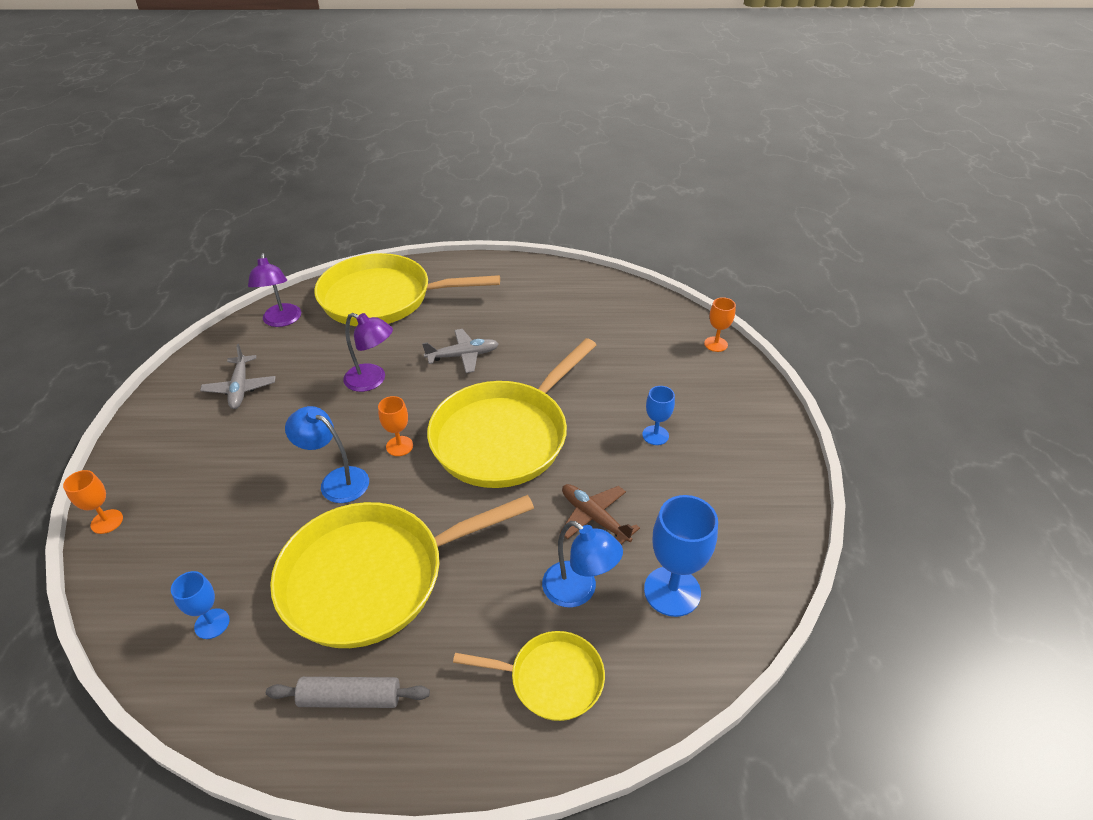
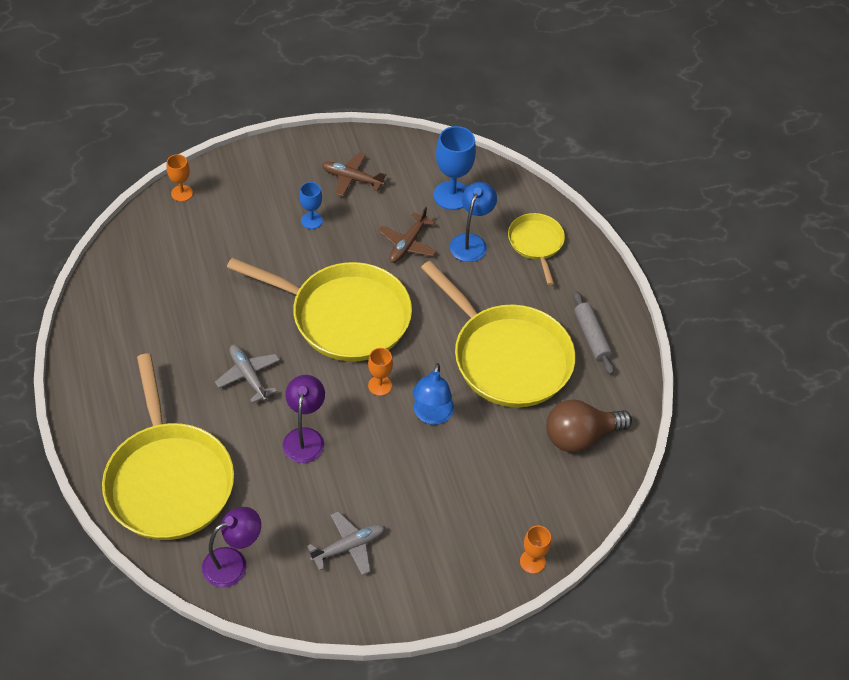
camera: 110 degrees left, 10 degrees up
blue goblet [171,571,230,639] -> brown light bulb [546,399,632,453]
none -> brown plane [322,153,386,197]

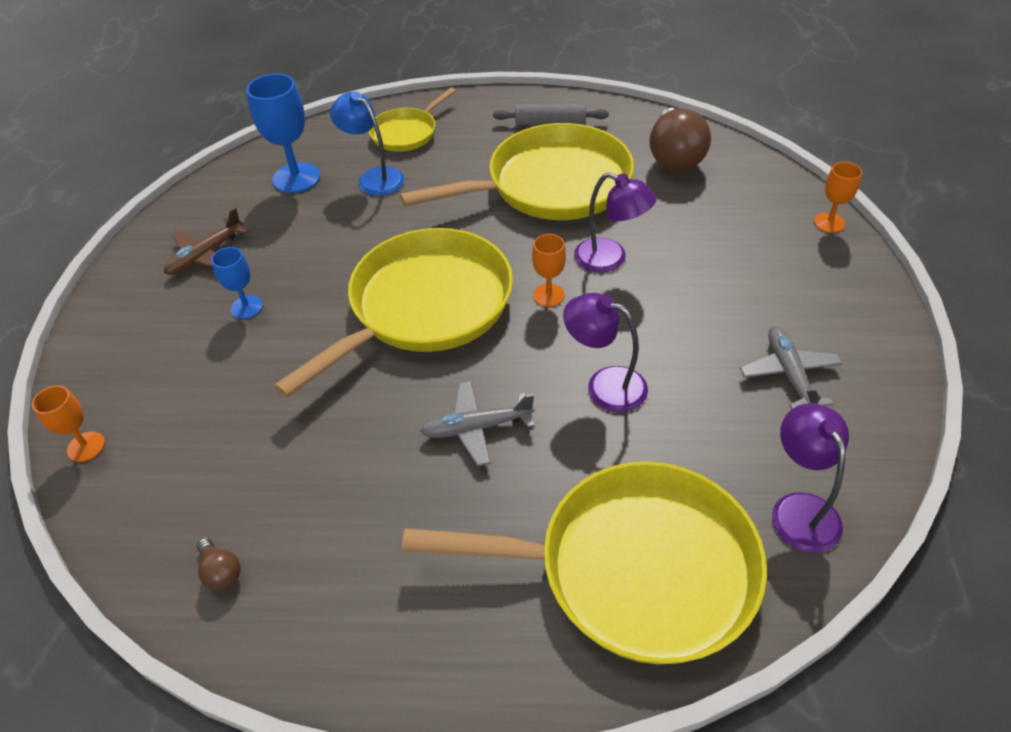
camera: 65 degrees left, 5 degrees down
brown plane [378,207,437,263] -> none
blue lamp [412,363,454,425] -> purple lamp [574,172,657,273]
yellow pan [508,213,565,285] -> yellow pan turned 60 degrees counterclockwise [368,87,456,152]
none -> brown light bulb [197,538,241,590]

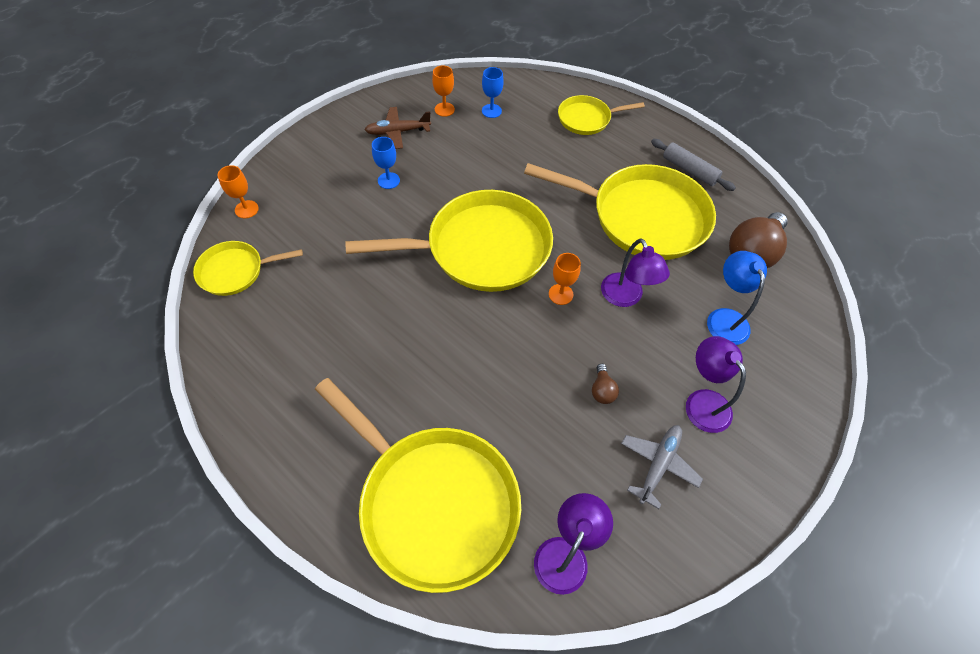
camera: 35 degrees right, 10 degrees up
brown light bulb [197,538,241,590] -> brown light bulb moved to [592,364,619,404]
blue goblet [246,74,320,193] -> blue goblet [482,67,504,118], size x0.57
blue lamp [330,91,404,196] -> blue lamp moved to [707,251,767,345]
grey plane [420,381,535,466] -> none
purple lamp [563,293,648,413] -> purple lamp moved to [686,336,746,433]
orange goblet [814,162,862,233] -> orange goblet moved to [432,65,455,117]
none -> yellow pan [193,241,303,296]

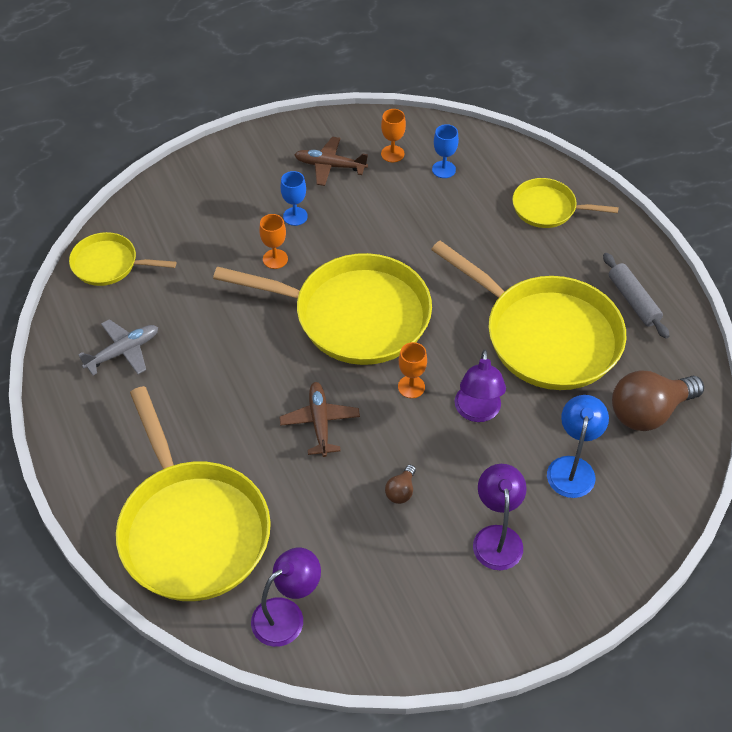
camera: 25 degrees right, 5 degrees down
orange goblet [217,165,259,218] -> orange goblet moved to [259,214,288,269]
grey plane [621,425,703,509] -> grey plane moved to [78,319,158,375]
none -> brown plane [279,382,360,457]

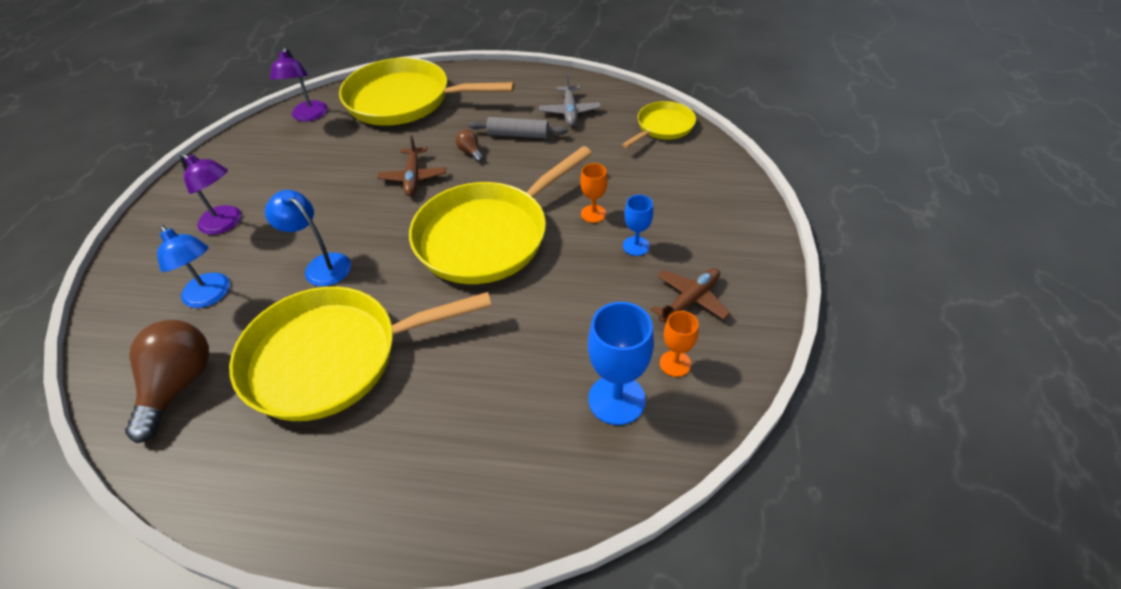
camera: 125 degrees right, 5 degrees down
brown plane [279,382,360,457] -> brown plane turned 60 degrees clockwise [377,135,446,196]
brown light bulb [385,465,416,504] -> brown light bulb moved to [456,129,483,162]
orange goblet [398,342,427,398] -> none
blue goblet [432,124,459,178] -> blue goblet [588,302,654,425], size x1.76
purple lamp [455,350,506,422] -> blue lamp [265,190,351,286]
yellow pan [512,178,619,228] -> none
grey rolling pin [603,253,670,339] -> grey rolling pin moved to [469,117,568,138]

